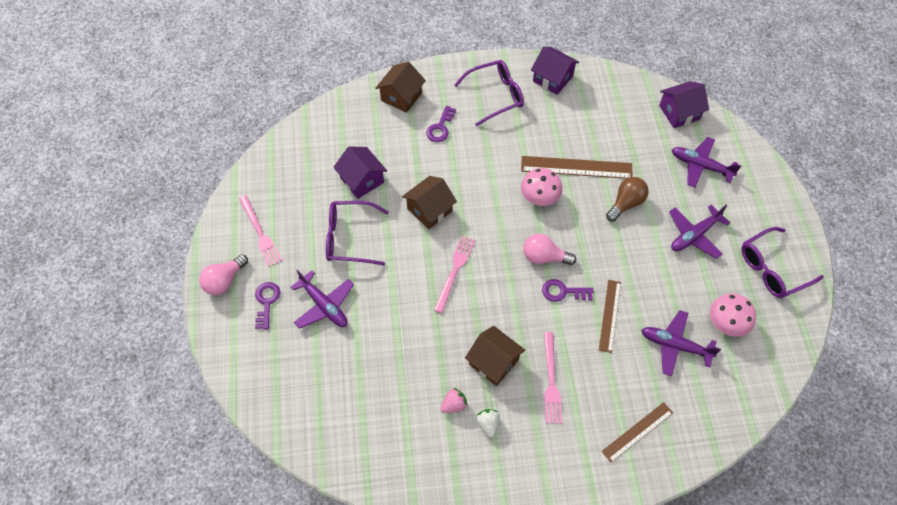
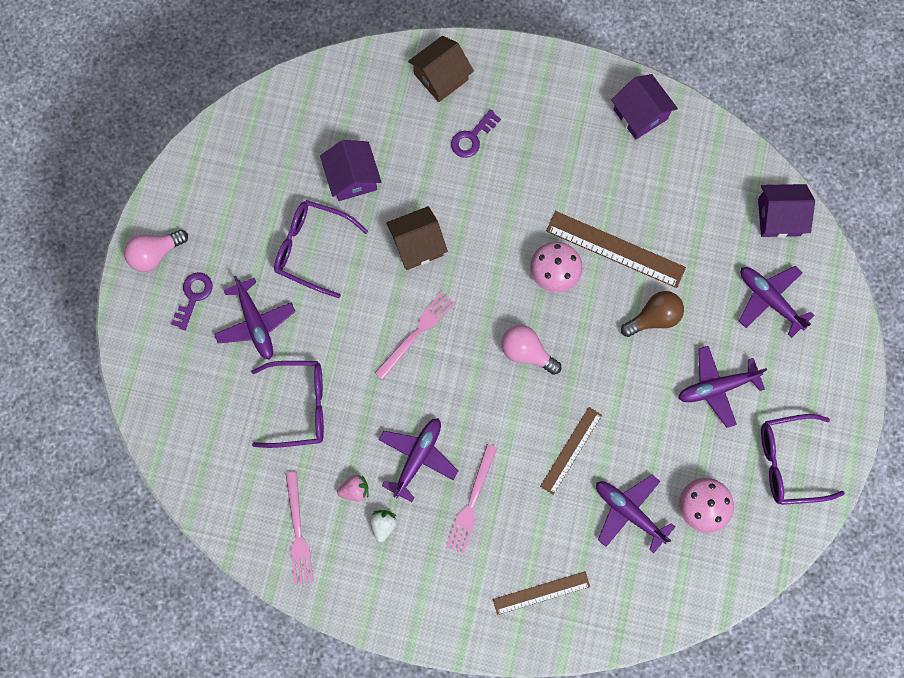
camera: 20 degrees right, 15 degrees up
pink fork [239,195,282,267] -> pink fork moved to [286,471,313,585]
purple glasses [454,60,524,126] -> purple glasses moved to [251,361,324,448]
brown house [465,326,525,386] -> purple plane [379,418,458,502]
purple key [542,279,593,302] -> none

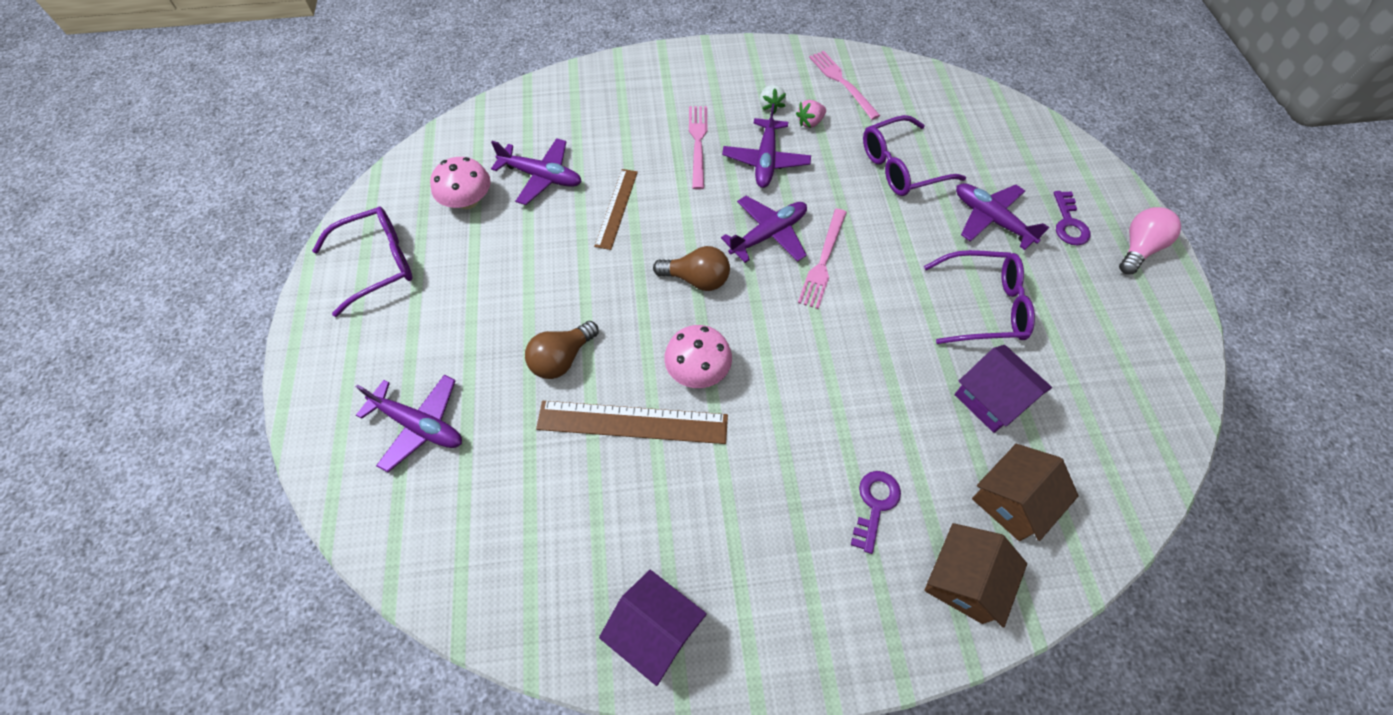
camera: 160 degrees right, 15 degrees down
brown house [386,206,448,270] -> brown house moved to [972,444,1079,541]
brown ruler [493,571,590,615] -> none
pink light bulb [501,325,561,375] -> brown light bulb [653,246,730,291]
purple plane [678,346,767,428] -> purple plane moved to [721,196,807,263]
purple house [758,184,815,238] -> none

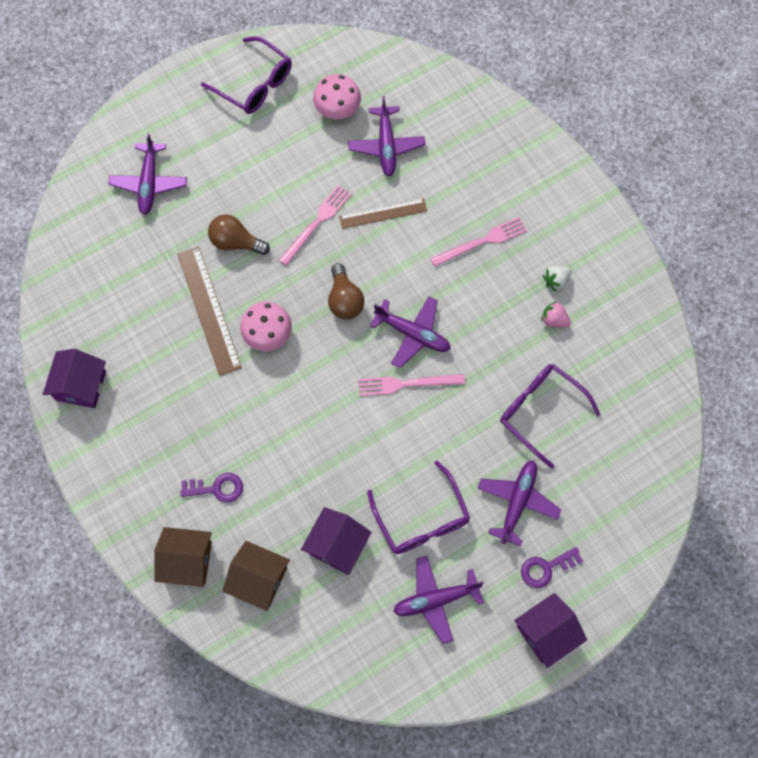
camera: 65 degrees right, 10 degrees up
purple plane [722,103,811,188] -> purple plane moved to [393,556,484,644]
pink fork [809,51,880,120] -> pink fork moved to [279,185,352,266]
pink light bulb [1119,207,1181,274] -> purple house [514,593,587,668]

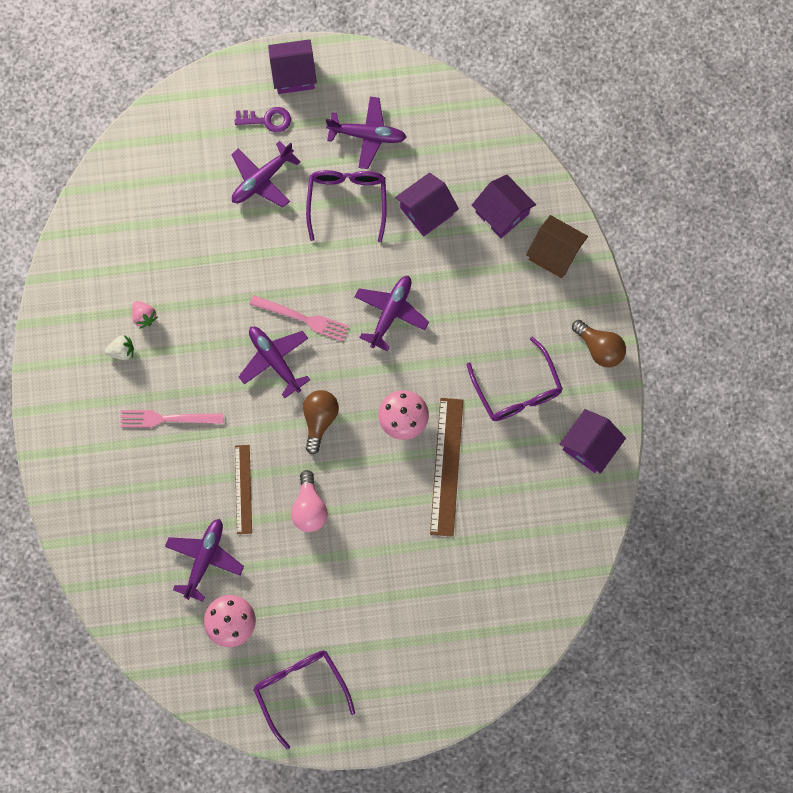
camera: 155 degrees left, 5 degrees up
purple plane [109,133,187,215] -> purple plane moved to [354,276,429,351]
purple key [180,473,243,503] -> none
brown light bulb [208,214,270,255] -> brown light bulb moved to [572,320,626,367]
brown house [222,541,290,611] -> purple house [472,174,536,238]
pink fork [279,185,352,266] -> pink light bulb [291,470,327,532]
brown ruler [339,198,427,229] -> brown ruler turned 75 degrees clockwise [235,445,252,534]
purple glasses [500,364,601,469] -> purple glasses moved to [467,337,563,421]

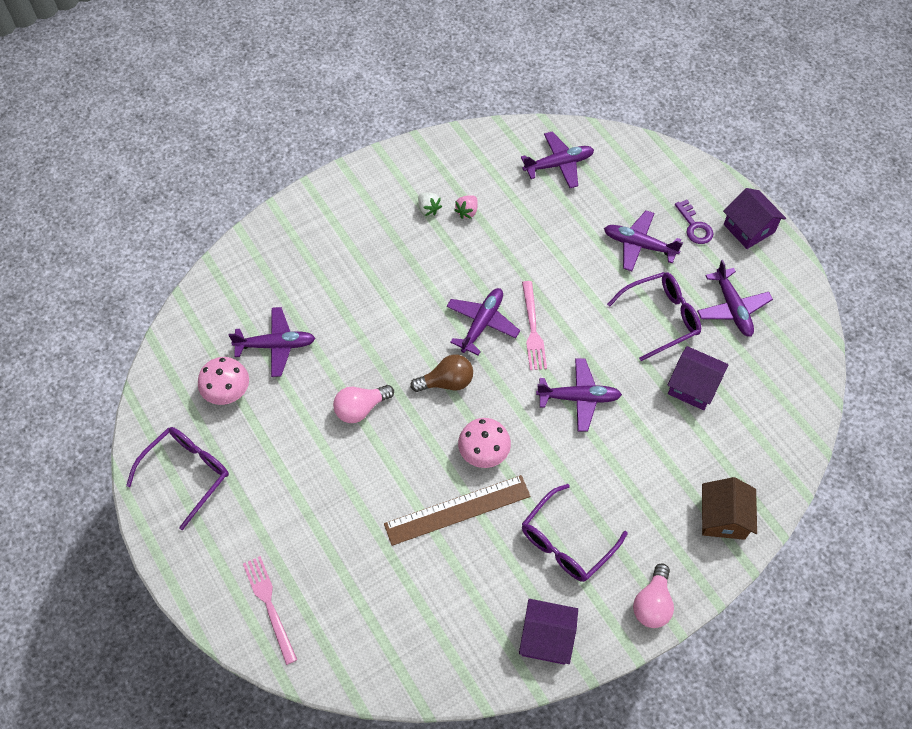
camera: 65 degrees right, 15 degrees down
pink fork [120,410,224,428] -> pink fork moved to [243,556,297,665]
brown ruler [235,445,252,534] -> none
purple house [472,174,536,238] -> none
brown light bulb [572,320,626,367] -> pink light bulb [633,563,674,628]
none -> purple plane [521,132,594,188]

